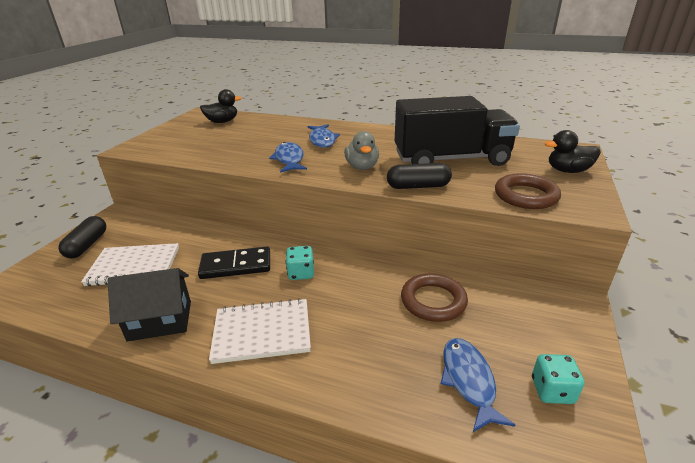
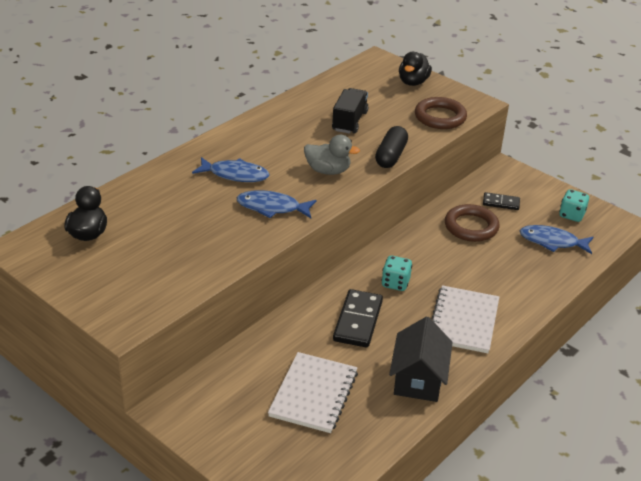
camera: 70 degrees left, 5 degrees up
black capsule [58,216,106,258] -> none
black truck [395,96,520,166] -> black truck [332,88,369,134], size x0.51
none -> black domino [483,192,520,210]

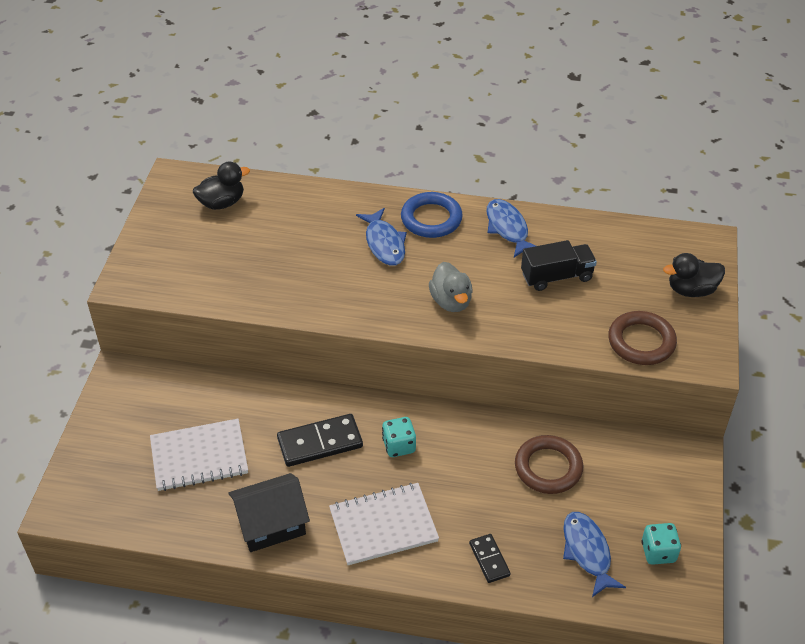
camera: 60 degrees right, 10 degrees up
blue fish [237,190,317,218] -> blue fish moved to [486,199,536,258]
black capsule [375,126,408,168] -> none
black domino [483,192,520,210] -> black domino moved to [469,534,511,583]
none -> blue ring [401,192,463,238]

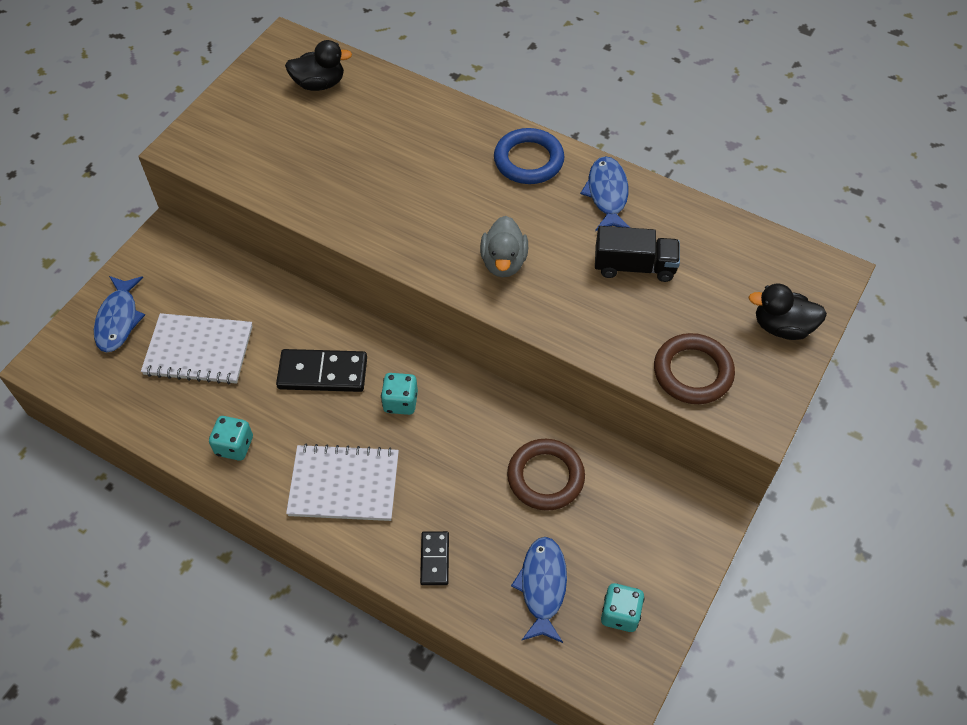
camera: 20 degrees right, 10 degrees up
black house [228,473,310,552] -> turquoise dice [209,416,253,461]
blue fish [356,208,407,266] -> blue fish moved to [94,276,145,352]

